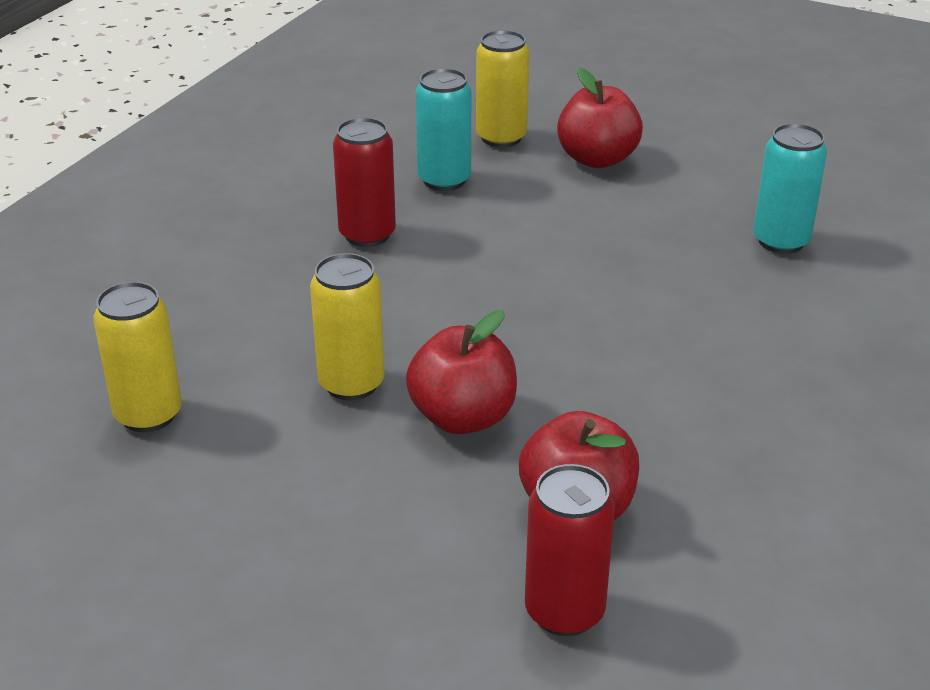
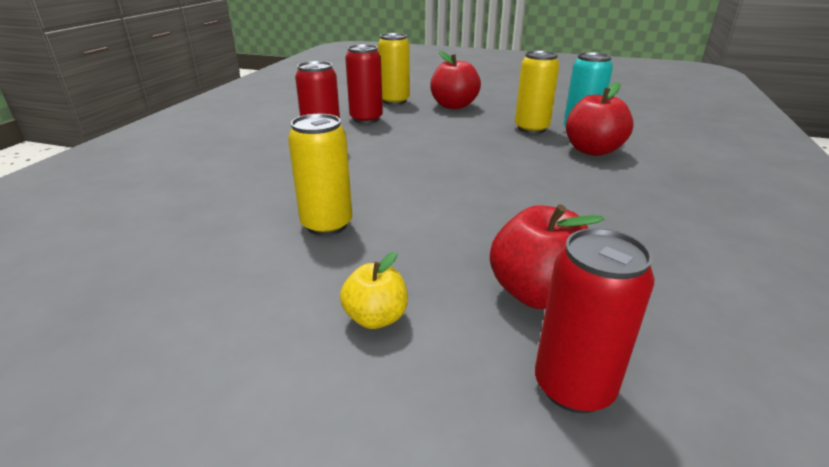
camera: 10 degrees left, 5 degrees down
yellow can [93,282,182,432] -> yellow can moved to [515,50,560,134]
red apple [406,310,517,434] -> red apple moved to [566,82,634,156]
turquoise can [416,68,471,191] -> red can [345,44,383,124]
none -> yellow apple [340,252,408,329]

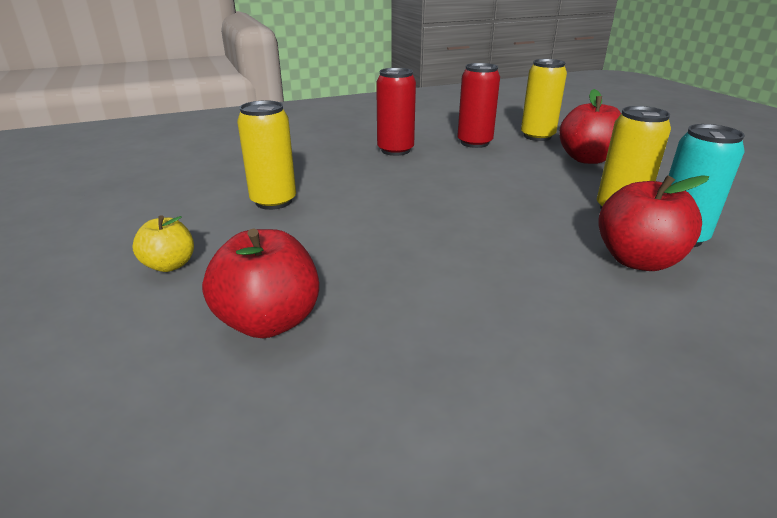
camera: 50 degrees right, 0 degrees up
red can [535,228,655,413] -> none

